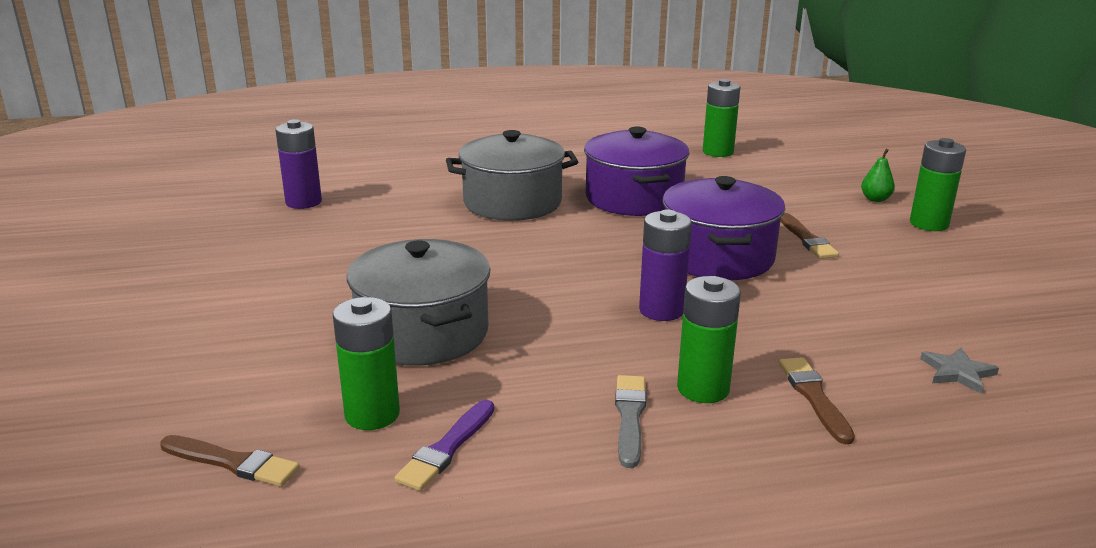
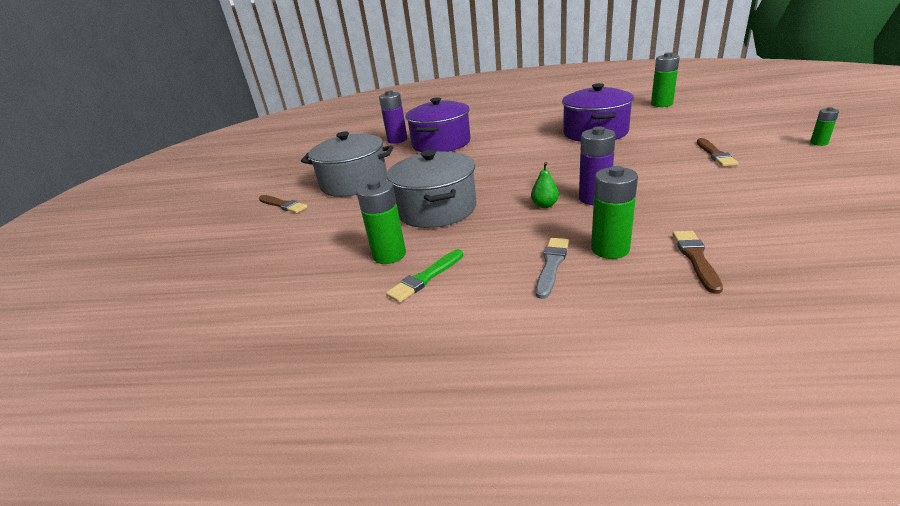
camera: 20 degrees right, 5 degrees up
brown brush [160,435,300,487] -> brown brush moved to [259,195,308,213]
purple brush [395,400,494,491] -> green brush [386,249,463,303]
grey pot [446,130,578,221] -> grey pot moved to [301,132,394,197]
purple pot [663,176,785,280] -> purple pot moved to [405,97,471,152]
green pear [861,149,895,202] -> green pear moved to [531,162,559,208]
green battery [910,138,966,231] -> green battery [810,107,839,146], size x0.54
grey star [920,347,999,394] -> none

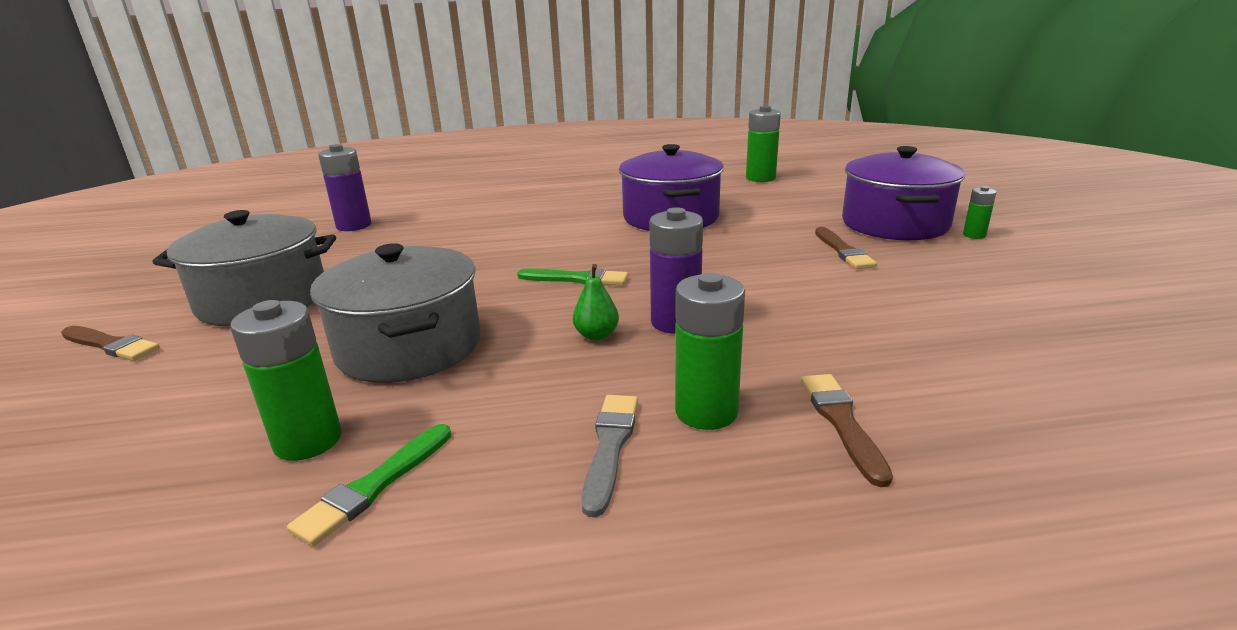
camera: 15 degrees left, 5 degrees down
purple pot [405,97,471,152] -> purple pot moved to [842,146,965,240]
none -> green brush [517,269,628,286]

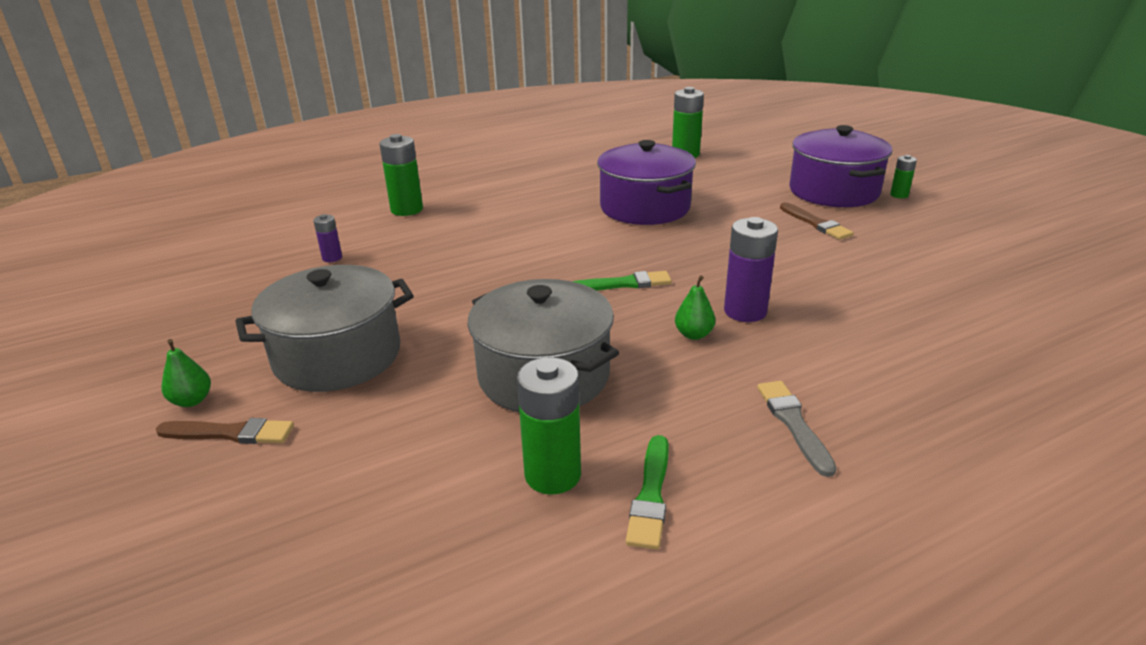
camera: 20 degrees left, 5 degrees up
purple battery [318,144,372,231] -> purple battery [313,214,342,262], size x0.54
green battery [675,273,745,430] -> green battery moved to [379,134,423,216]
brown brush [801,374,893,487] -> none
none -> green pear [162,339,211,407]

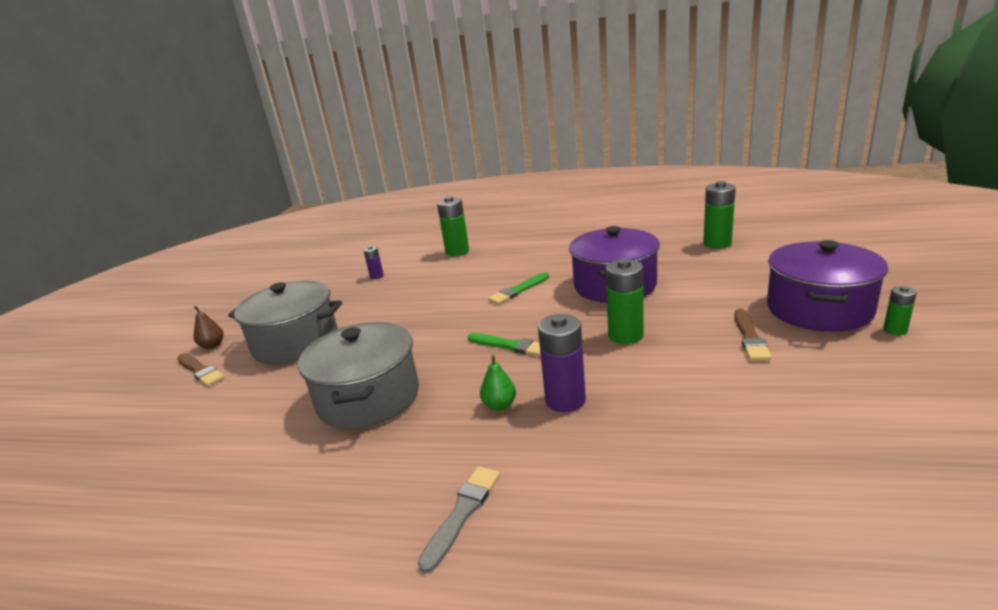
camera: 40 degrees right, 5 degrees down
green pear [162,339,211,407] -> brown pear [194,306,223,349]
green battery [517,357,581,494] -> green battery moved to [606,258,644,344]
green brush [626,435,669,550] -> green brush moved to [488,272,549,305]

